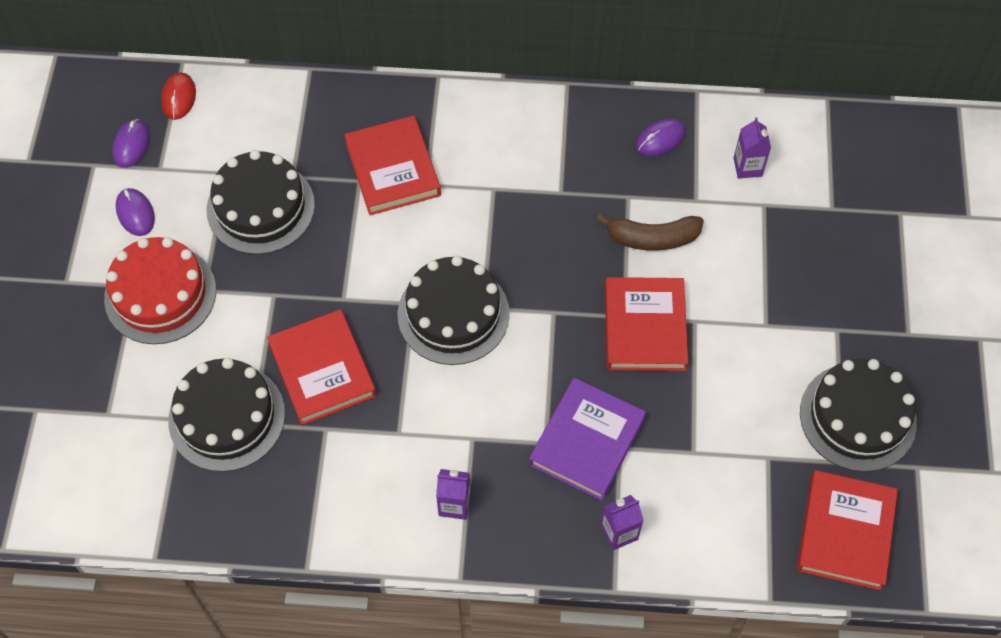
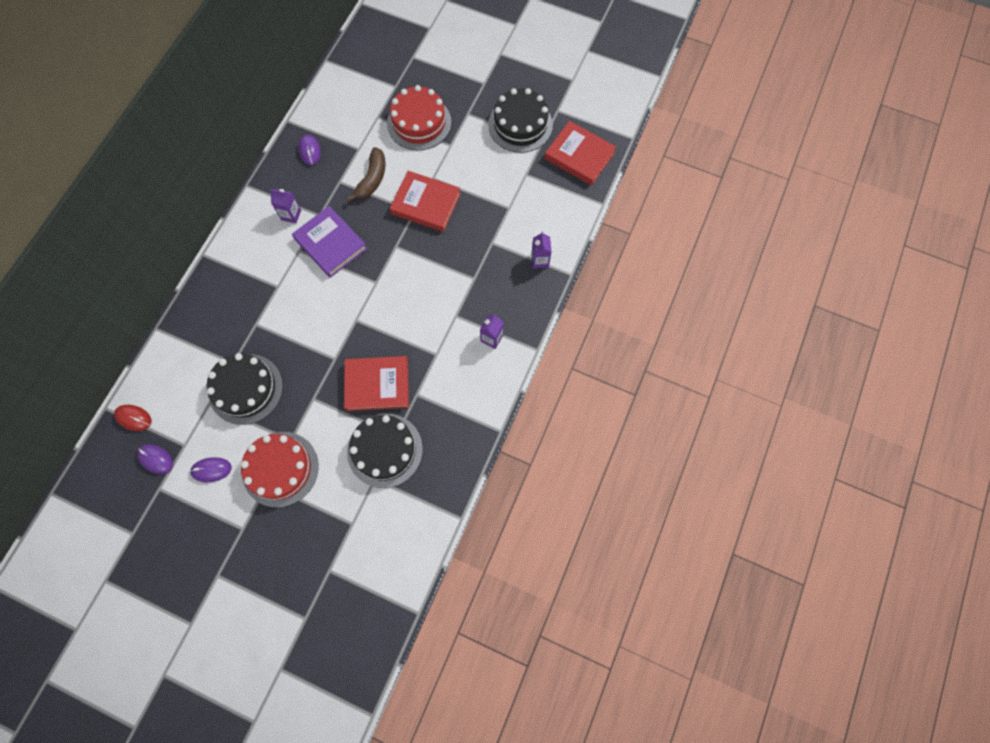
camera: 70 degrees left, 10 degrees up
red book [344,116,441,215] -> none
black cake [398,256,510,365] -> none
purple book [529,378,646,501] -> purple book moved to [292,206,367,278]
purple carton [733,117,771,179] -> purple carton moved to [270,189,301,224]
none -> red cake [387,85,451,150]

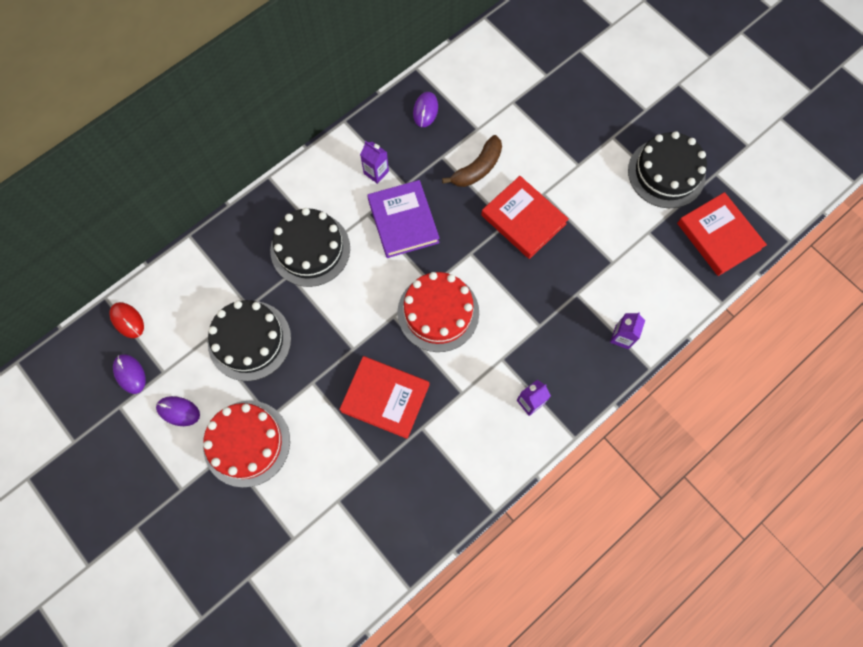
camera: 25 degrees right, 0 degrees up
black cake [347,414,423,488] -> black cake moved to [270,208,350,287]
red cake [387,85,451,150] -> red cake moved to [397,272,479,352]

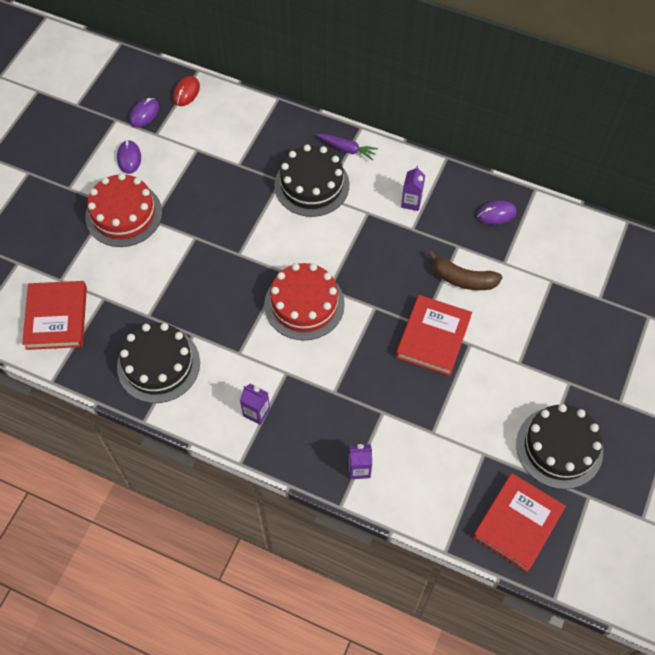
camera: 65 degrees right, 10 degrees down
black cake [208,300,291,381] -> black cake moved to [117,323,200,403]
red book [339,356,429,439] -> red book moved to [22,281,87,350]
purple book [367,180,440,258] -> none
none -> purple carrot [317,134,378,161]

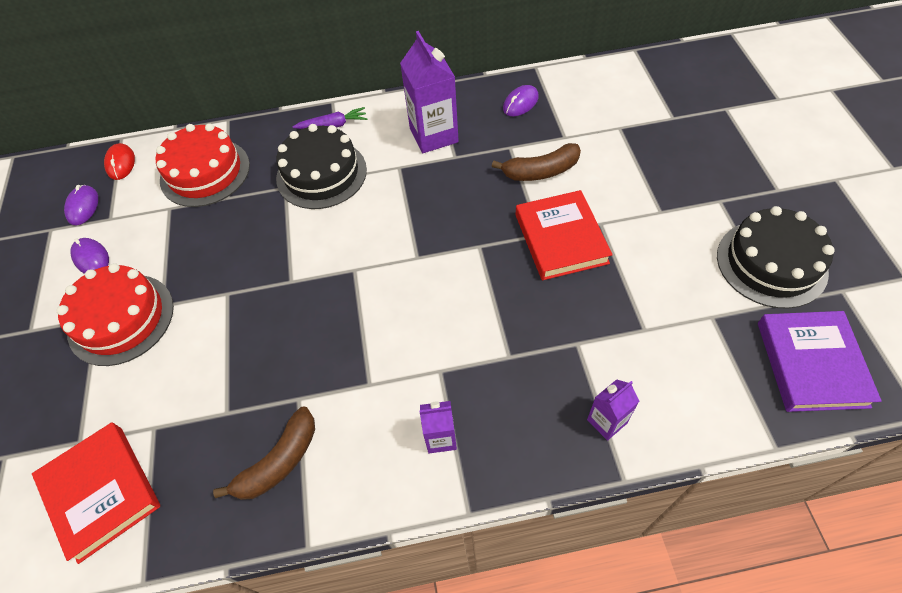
camera: 30 degrees left, 5 degrees down
black cake [117,323,200,403] -> brown banana [213,406,315,500]
red cake [264,263,345,341] -> red cake moved to [156,123,250,207]
purple carton [401,166,425,211] -> purple carton [400,31,459,153], size x1.86
red book [473,473,566,572] -> purple book [758,311,882,412]

